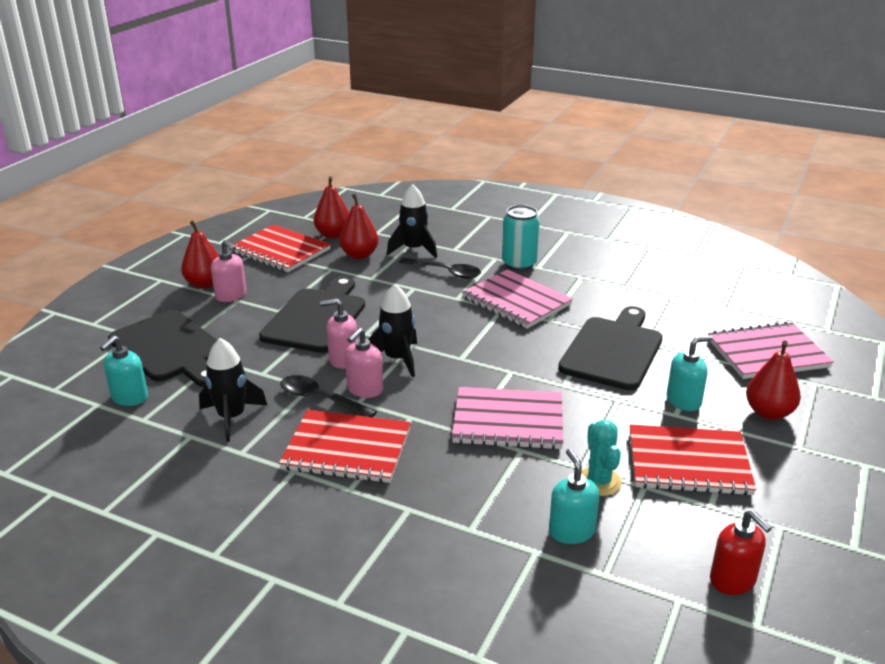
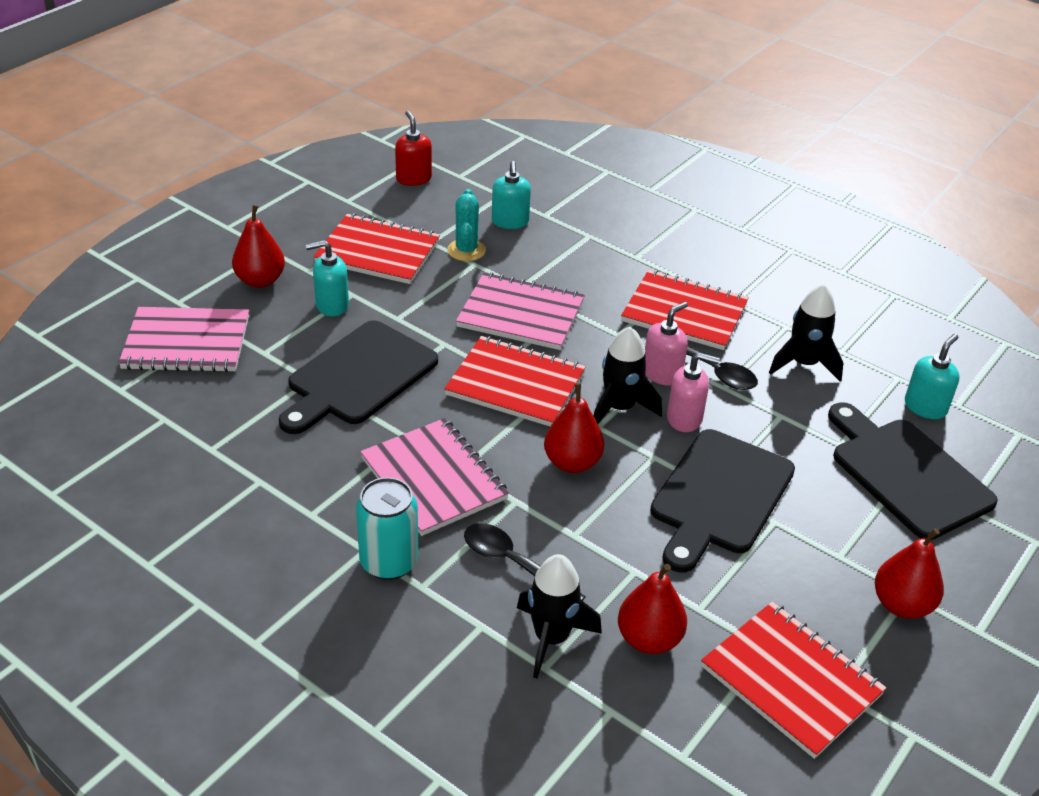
camera: 170 degrees left, 10 degrees up
pink soap dispenser [211,240,246,302] -> none
red pear [314,176,349,239] -> red pear moved to [544,383,604,473]
none -> red notebook [444,336,586,426]

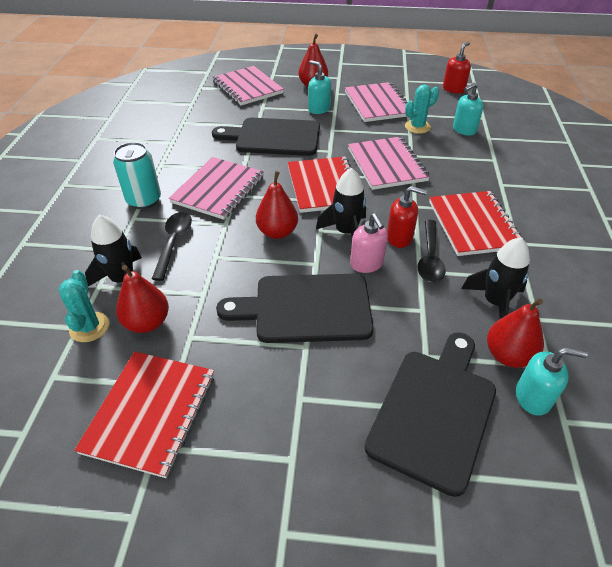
camera: 60 degrees right, 5 degrees up
red notebook [313,213,440,284] -> pink notebook [345,82,408,122]
pink soap dispenser [645,302,688,386] -> red soap dispenser [387,186,427,248]
red pear [875,528,944,619] -> red pear moved to [487,298,544,368]
none -> turquoise cactus [58,270,109,342]

